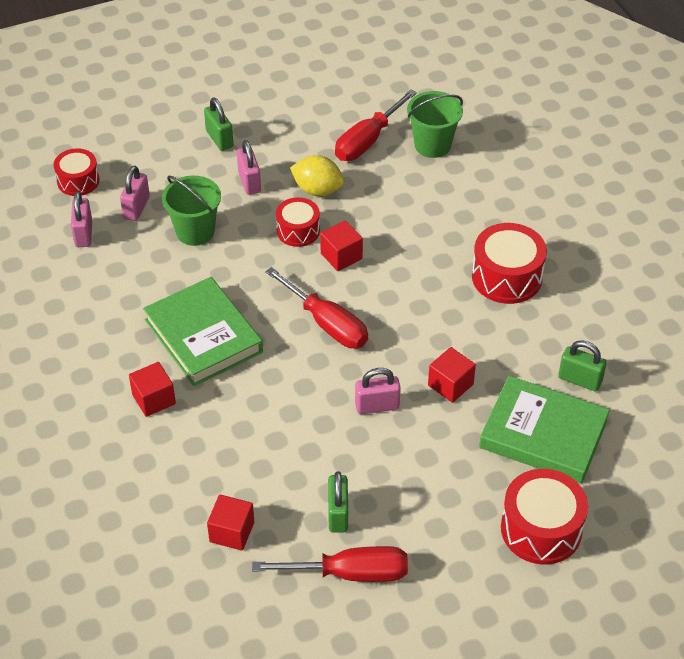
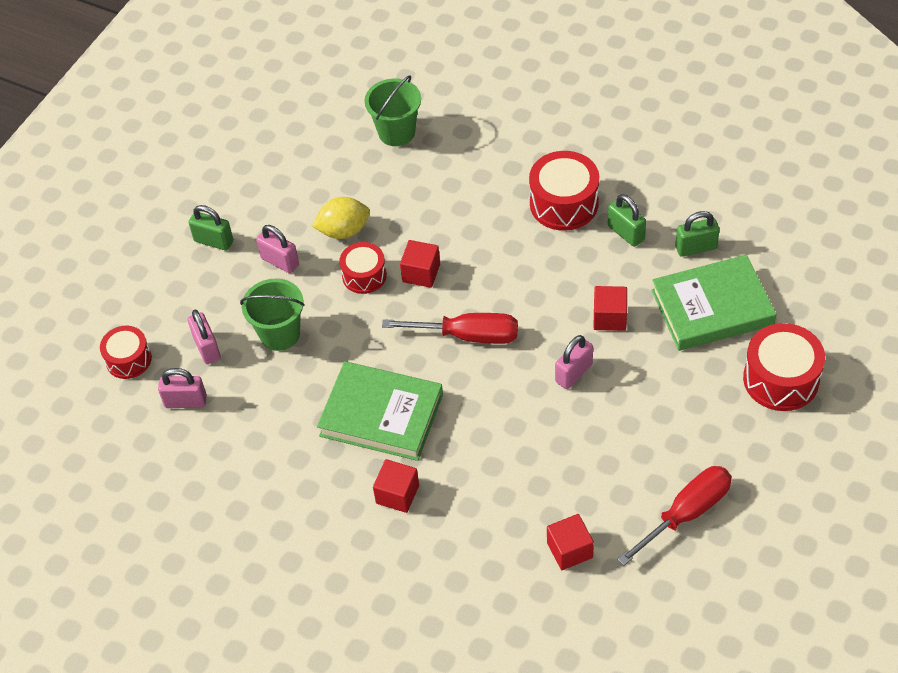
camera: 35 degrees left, 5 degrees up
pink padlock [71,191,92,247] -> pink padlock turned 45 degrees counterclockwise [158,368,207,408]
green padlock [328,471,348,533] -> green padlock moved to [608,194,646,247]
red screwdriver [335,89,417,161] -> none

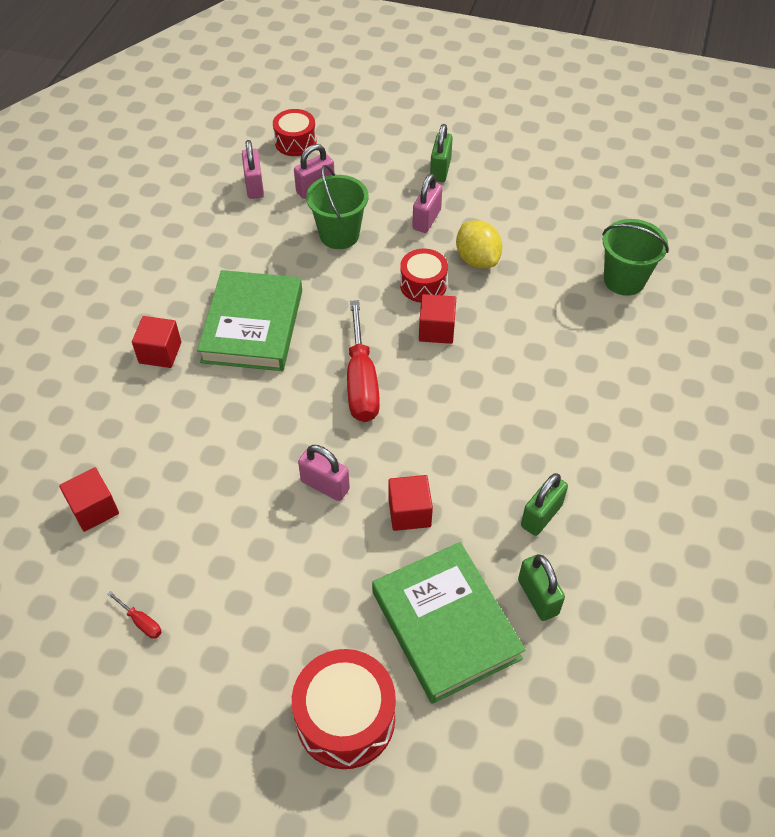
camera: 75 degrees right, 0 degrees up
red drum [529,151,599,231] -> none
red screwdriver [617,466,732,566] -> red screwdriver [107,591,162,639], size x0.41

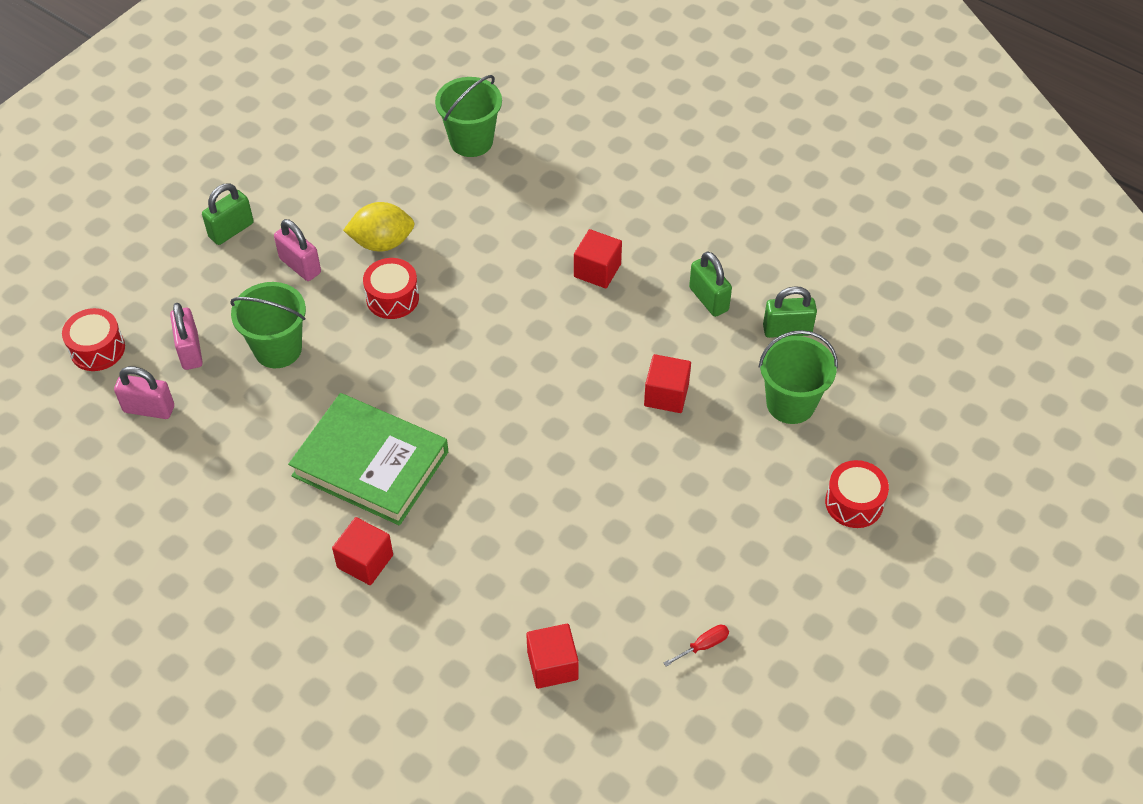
camera: 70 degrees left, 0 degrees up
red drum [292,649,396,769] -> red drum [825,460,889,528], size x0.63
pink padlock [298,445,350,501] -> none
red screwdriver [347,300,380,422] -> none
green book [372,542,526,704] -> green bucket [758,330,838,424]
red cube [419,294,456,344] -> red cube moved to [574,229,622,288]
green padlock [430,124,453,182] -> green padlock turned 75 degrees counterclockwise [202,183,254,245]

